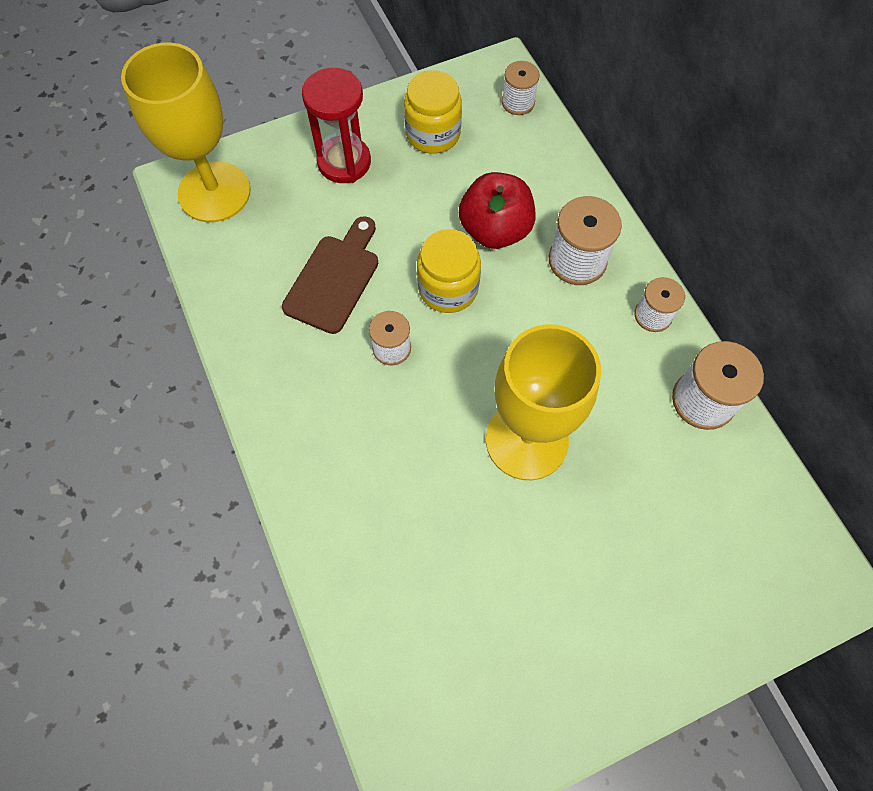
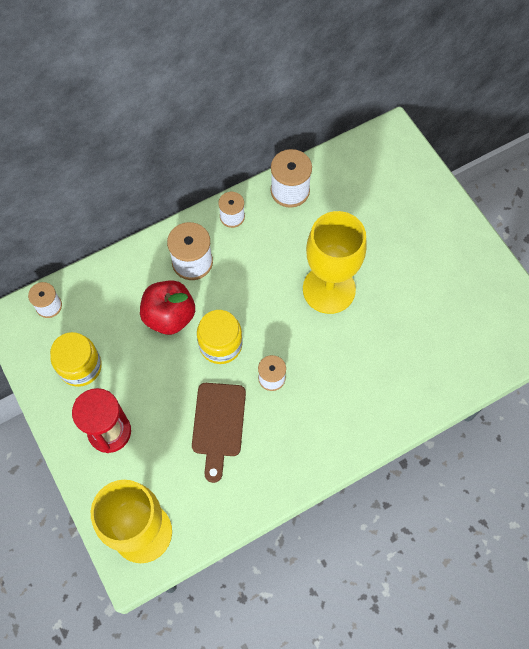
camera: 95 degrees left, 0 degrees up
brown cutting board [282,216,378,334] -> brown cutting board turned 105 degrees counterclockwise [192,383,246,483]

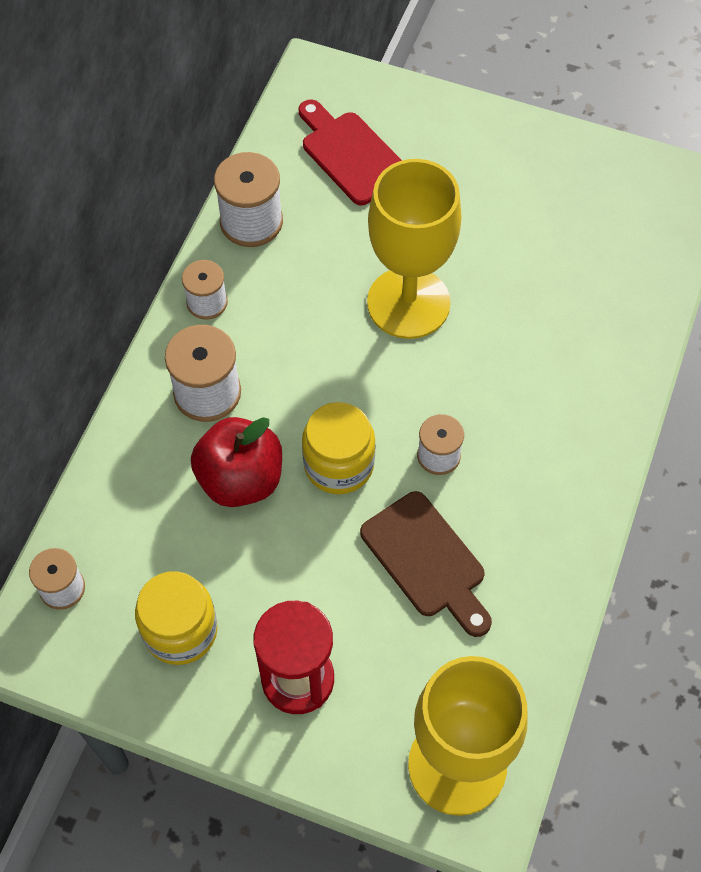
camera: 40 degrees left, 5 degrees down
none -> red cutting board [298,100,402,205]

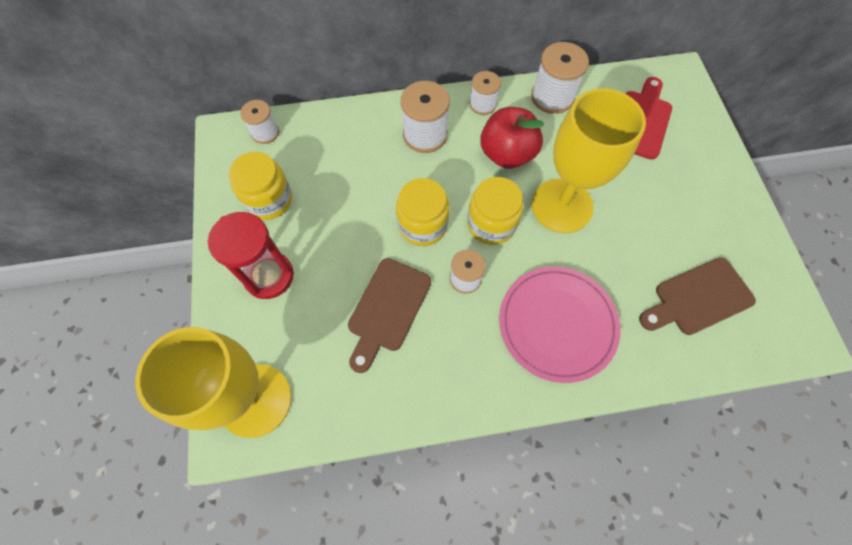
camera: 60 degrees right, 5 degrees up
red apple [191,417,282,507] -> red apple moved to [480,107,544,169]
none -> yellow jar [467,177,523,245]
none -> pink plate [499,267,620,383]
none -> brown cutting board [639,258,756,335]

